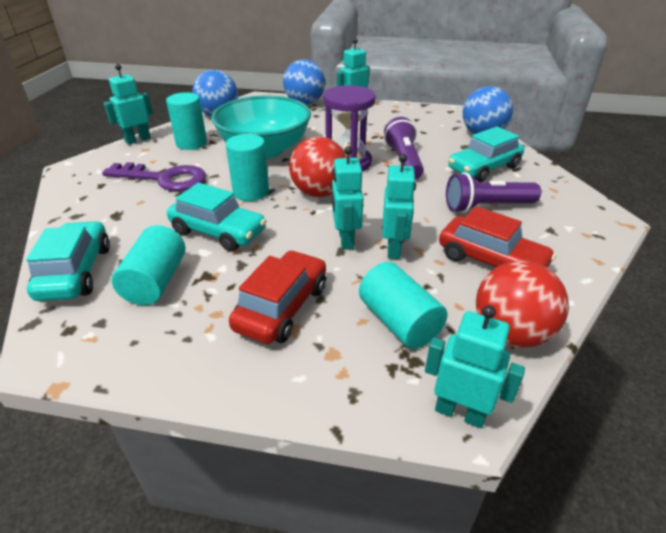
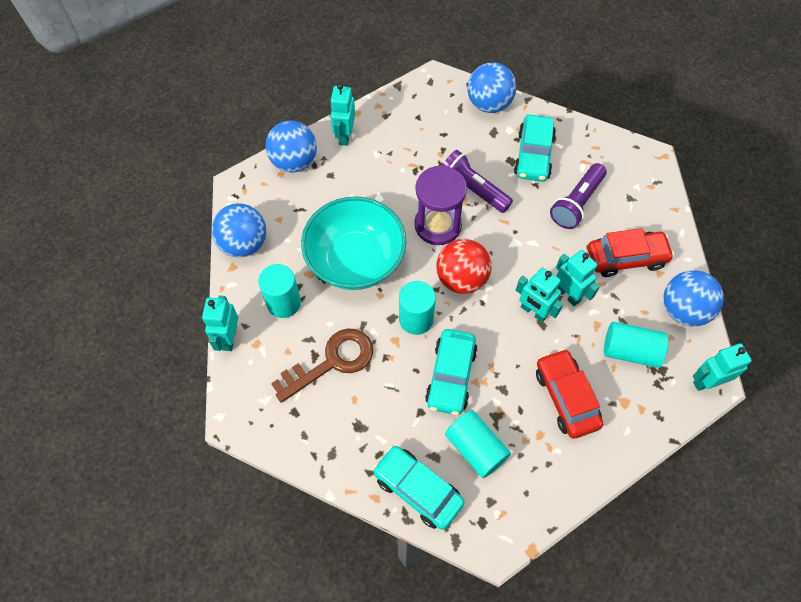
camera: 45 degrees left, 25 degrees up
purple key [102,162,206,191] -> brown key [271,329,373,403]
turquoise car [167,183,266,252] -> turquoise car turned 120 degrees clockwise [425,329,478,415]
red ball [476,261,569,348] -> blue ball [664,270,724,326]

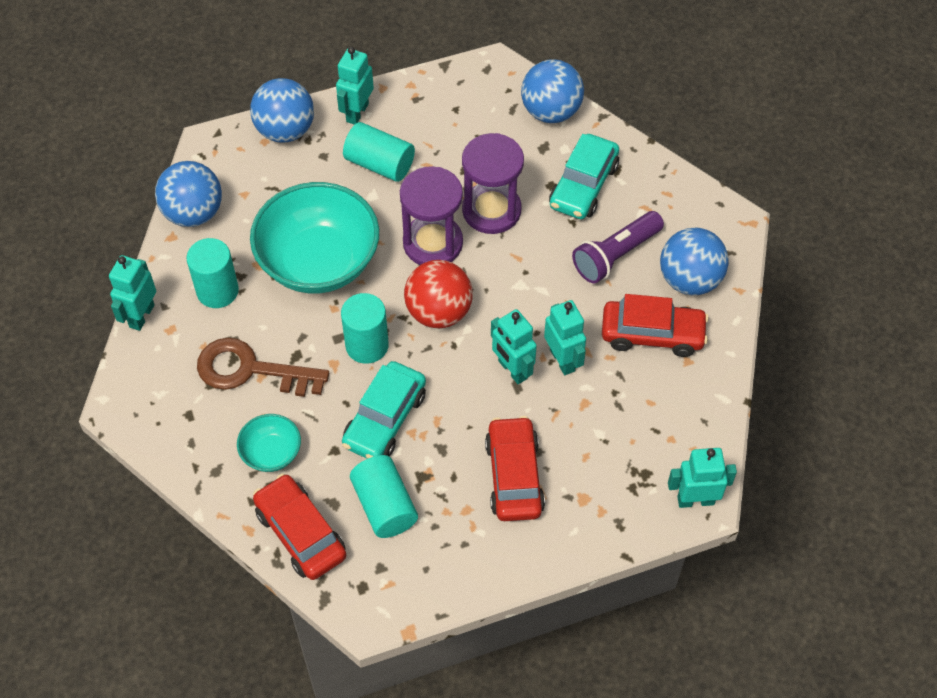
camera: 15 degrees right, 5 degrees down
brown key [271,329,373,403] -> brown key turned 150 degrees counterclockwise [197,338,329,397]
turquoise car [373,445,465,530] -> red car [253,474,346,580]
purple flashlight [443,150,513,213] -> purple hourglass [462,133,524,234]
turquoise cylinder [604,322,668,368] -> turquoise cylinder moved to [343,122,415,182]
blue ball [664,270,724,326] -> blue ball moved to [660,227,729,295]
none -> turquoise bowl [237,414,301,472]

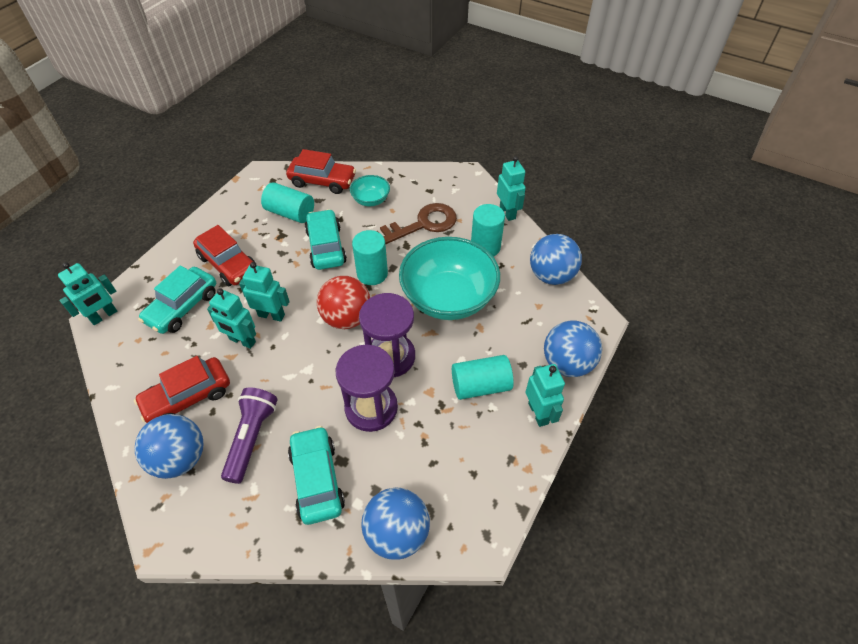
camera: 140 degrees right, 5 degrees down
none -> turquoise car [138,265,216,334]

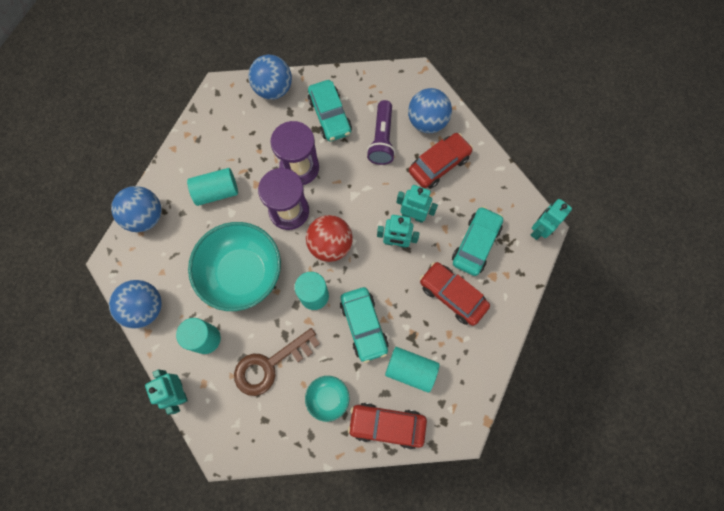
camera: 175 degrees right, 20 degrees up
turquoise robot [526,364,565,427] -> none

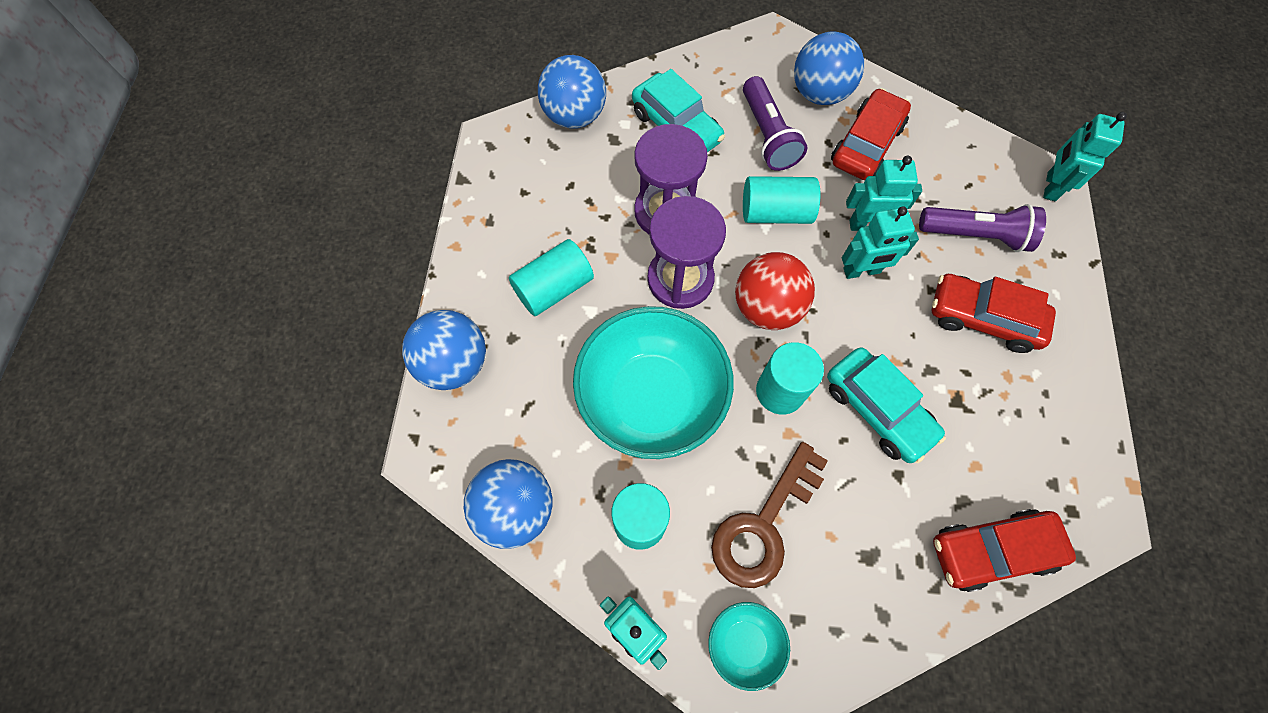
camera: 20 degrees left, 5 degrees down
turquoise bowl [305,376,349,422] -> turquoise bowl moved to [708,602,790,691]
turquoise cylinder [385,347,439,393] -> turquoise cylinder moved to [743,176,820,224]
turquoise car [452,206,503,276] -> purple flashlight [919,204,1046,252]

